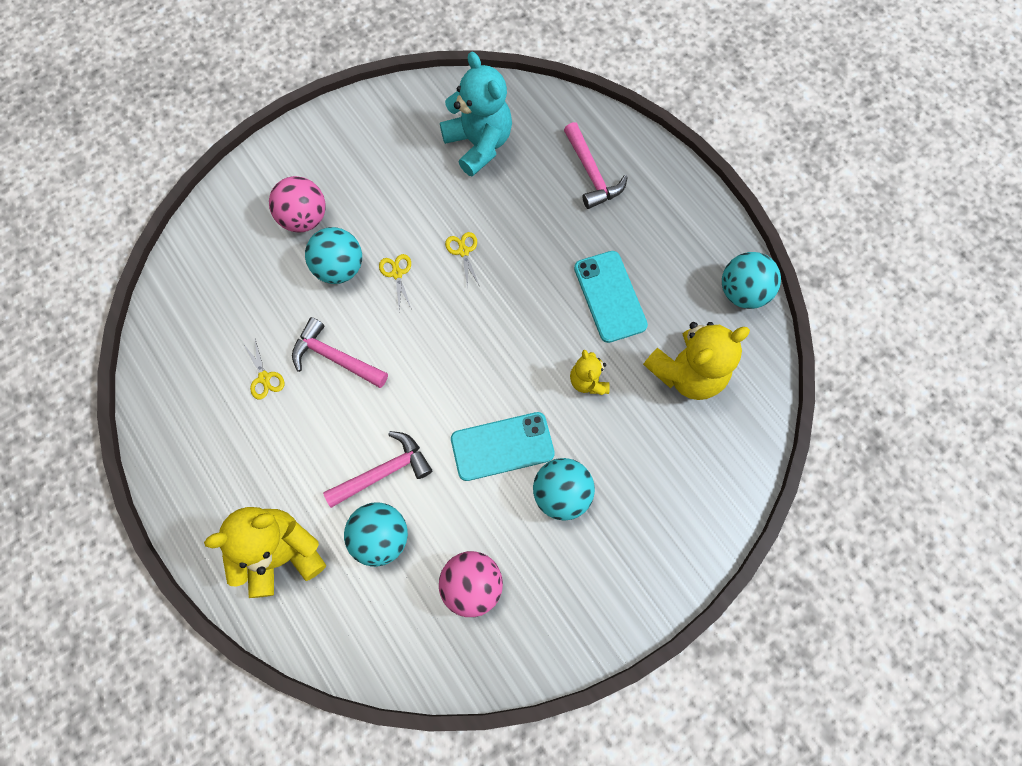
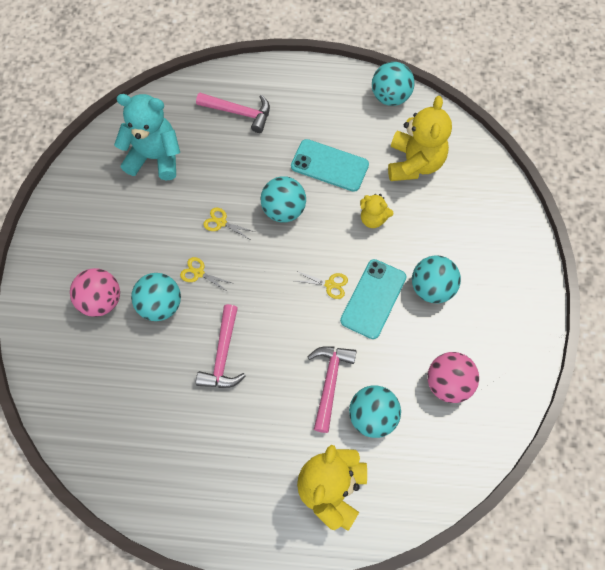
camera: 50 degrees left, 5 degrees down
yellow scissors [244,339,284,399] -> yellow scissors moved to [296,271,348,299]
pink hammer [292,317,388,388] -> pink hammer turned 60 degrees counterclockwise [196,304,246,388]
none -> turquoise ball [261,176,306,222]

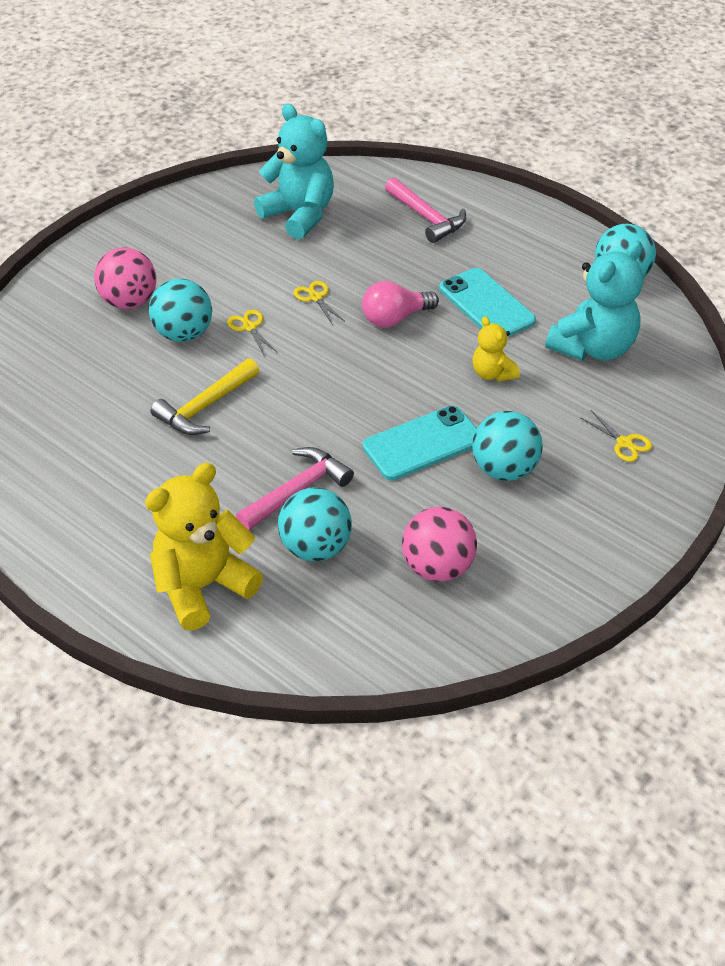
camera: 35 degrees right, 20 degrees down
pink hammer [196,304,246,388] -> yellow hammer [151,358,259,435]
turquoise ball [261,176,306,222] -> pink light bulb [362,281,439,328]
yellow scissors [296,271,348,299] -> yellow scissors moved to [580,410,652,462]
yellow teddy bear [388,96,452,181] -> turquoise teddy bear [545,241,643,361]

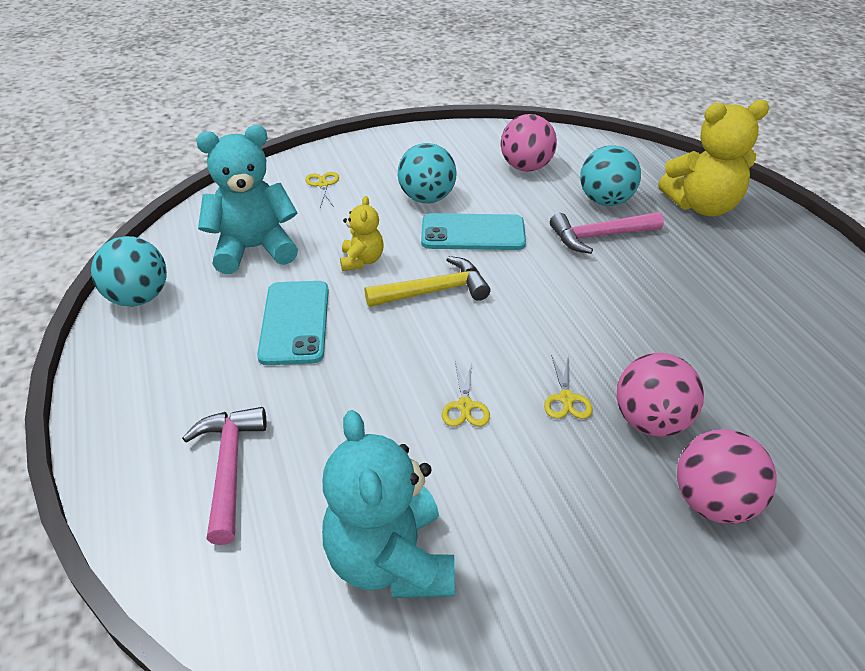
camera: 150 degrees left, 5 degrees down
turquoise ball [149,278,212,342] -> pink ball [616,353,704,437]
yellow hammer [151,358,259,435] -> yellow hammer moved to [365,256,490,307]
pink light bulb [362,281,439,328] -> none

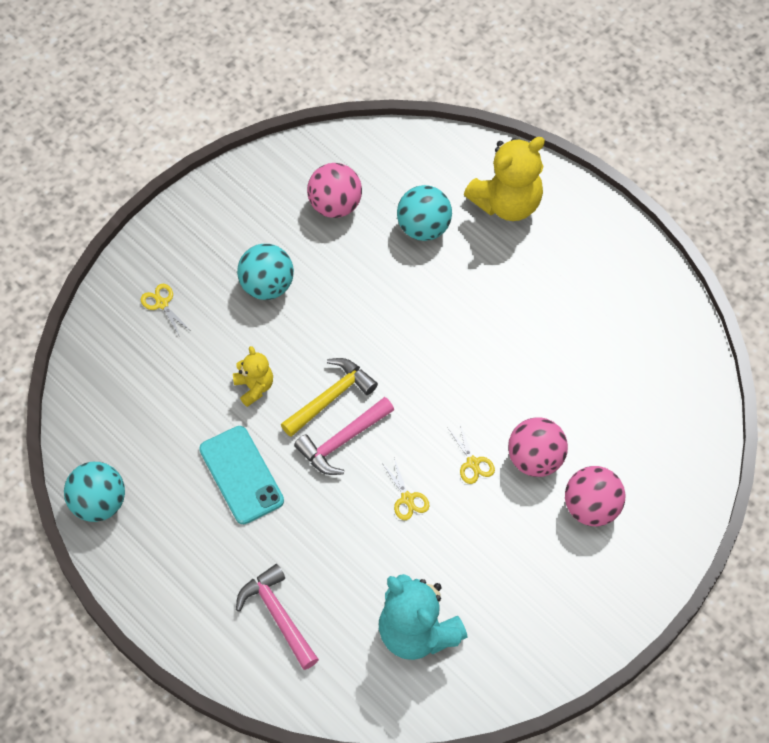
camera: 25 degrees left, 20 degrees up
turquoise teddy bear [196,125,298,274] -> none
turquoise phone [421,213,526,250] -> none
pink hammer [550,212,664,254] -> pink hammer moved to [294,397,394,475]

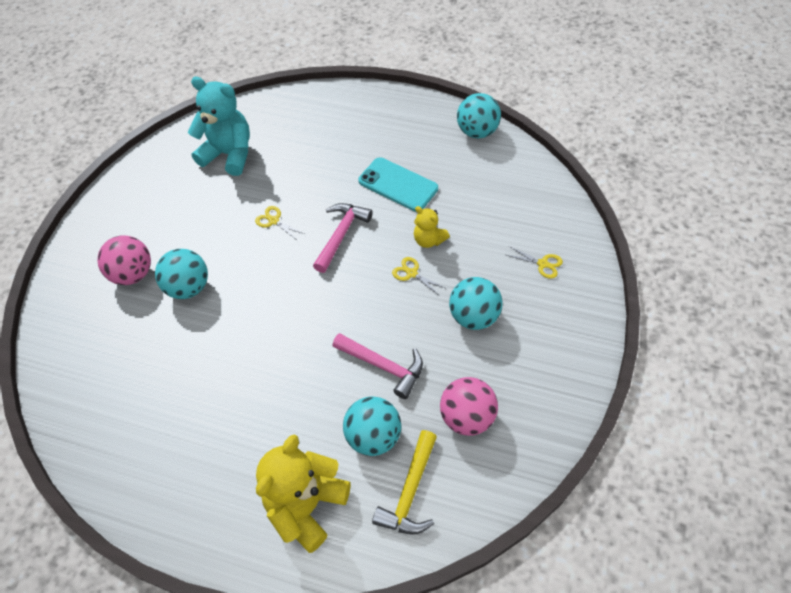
camera: 155 degrees right, 5 degrees down
pink hammer [236,564,319,670] -> pink hammer moved to [333,333,423,399]
yellow hammer [281,358,378,437] -> yellow hammer moved to [372,430,437,535]
yellow scissors [447,424,495,484] -> yellow scissors moved to [392,257,447,296]
pink ball [508,418,568,477] -> turquoise ball [155,249,208,299]

